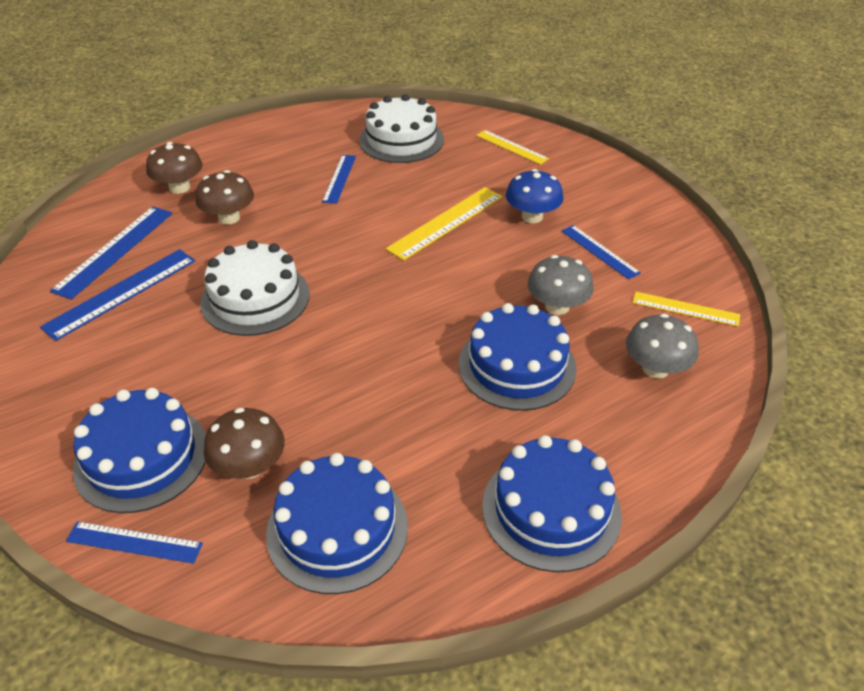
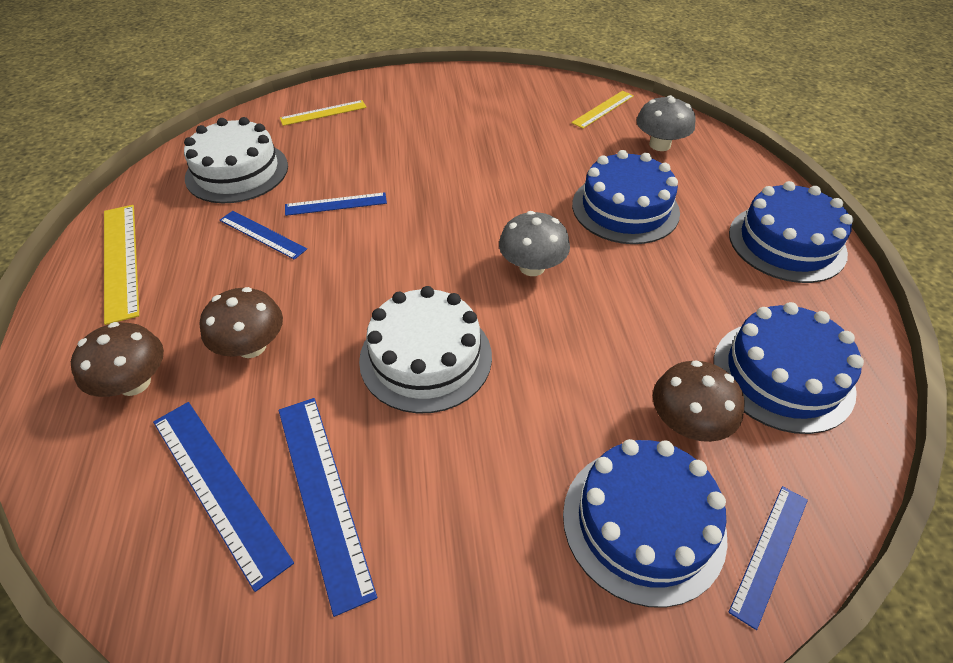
camera: 65 degrees left, 5 degrees up
yellow ruler [386,187,503,261] -> yellow ruler moved to [104,205,139,325]
blue mushroom [506,169,564,223] -> none
grey mushroom [528,255,594,315] -> grey mushroom moved to [499,211,570,276]
blue ruler [562,225,641,280] -> blue ruler moved to [285,192,387,216]

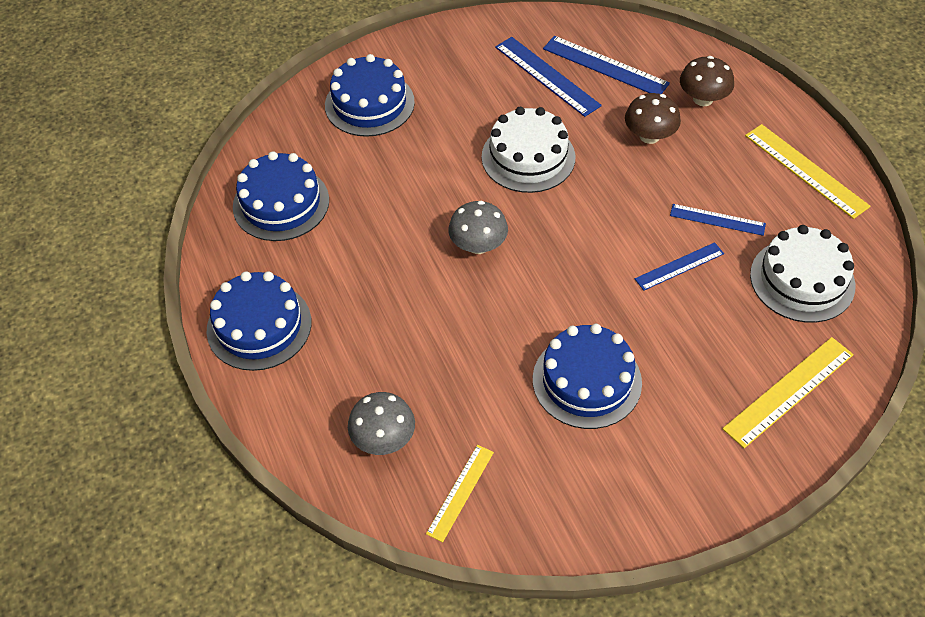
camera: 165 degrees right, 5 degrees up
yellow ruler [280,100,367,126] -> yellow ruler [722,337,854,448], size x1.58
blue cake [572,150,680,244] -> blue cake moved to [533,324,642,429]
brown mushroom [653,360,745,442] -> none
blue ruler [729,486,808,630] -> none

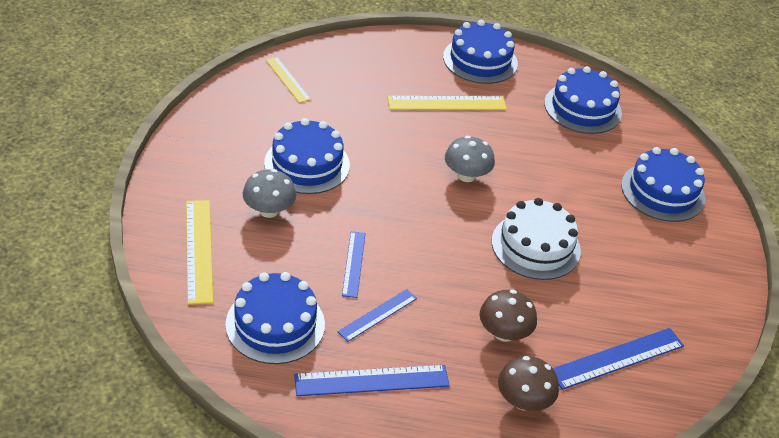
camera: 115 degrees right, 10 degrees down
grey mushroom [348,392,415,455] -> grey mushroom moved to [243,169,296,218]
blue ruler [495,37,602,117] -> blue ruler moved to [294,365,450,396]
yellow ruler [745,124,871,219] -> yellow ruler moved to [387,96,507,110]
white cake [750,225,855,323] -> blue cake [225,272,325,364]

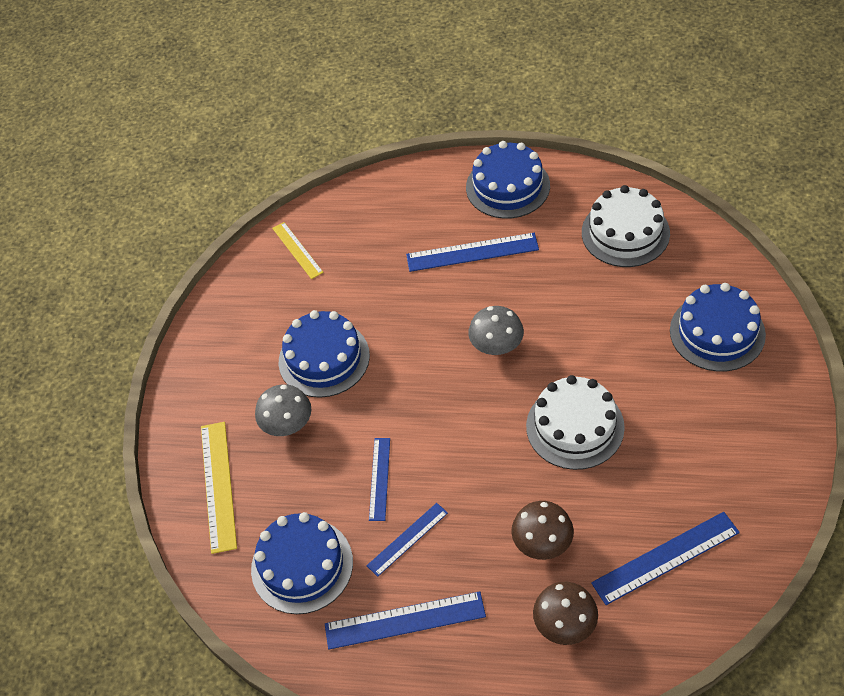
camera: 10 degrees right, 10 degrees up
yellow ruler [387,96,507,110] -> blue ruler [406,233,539,272]
blue cake [544,66,622,134] -> white cake [582,185,670,267]

